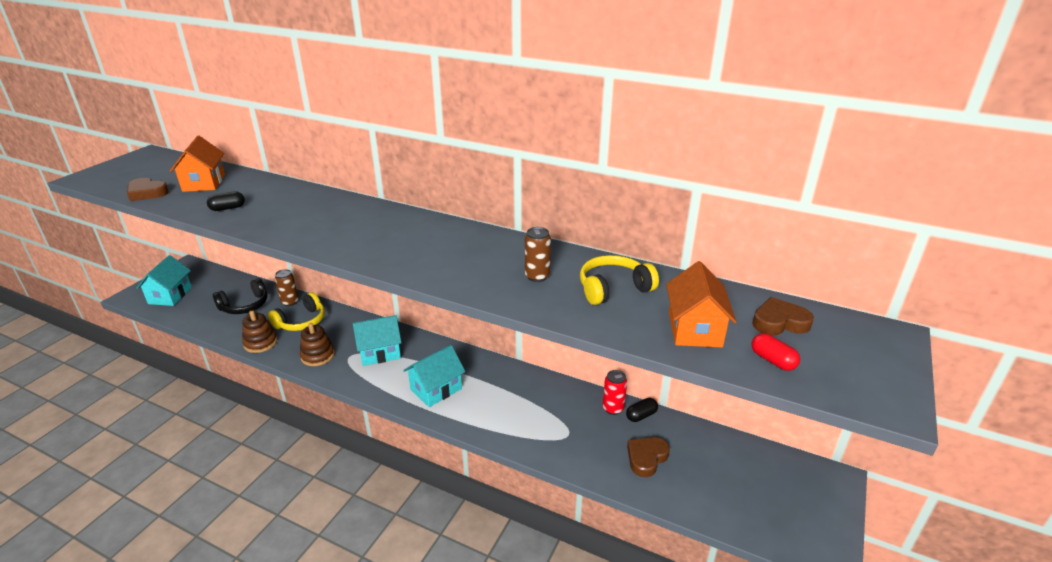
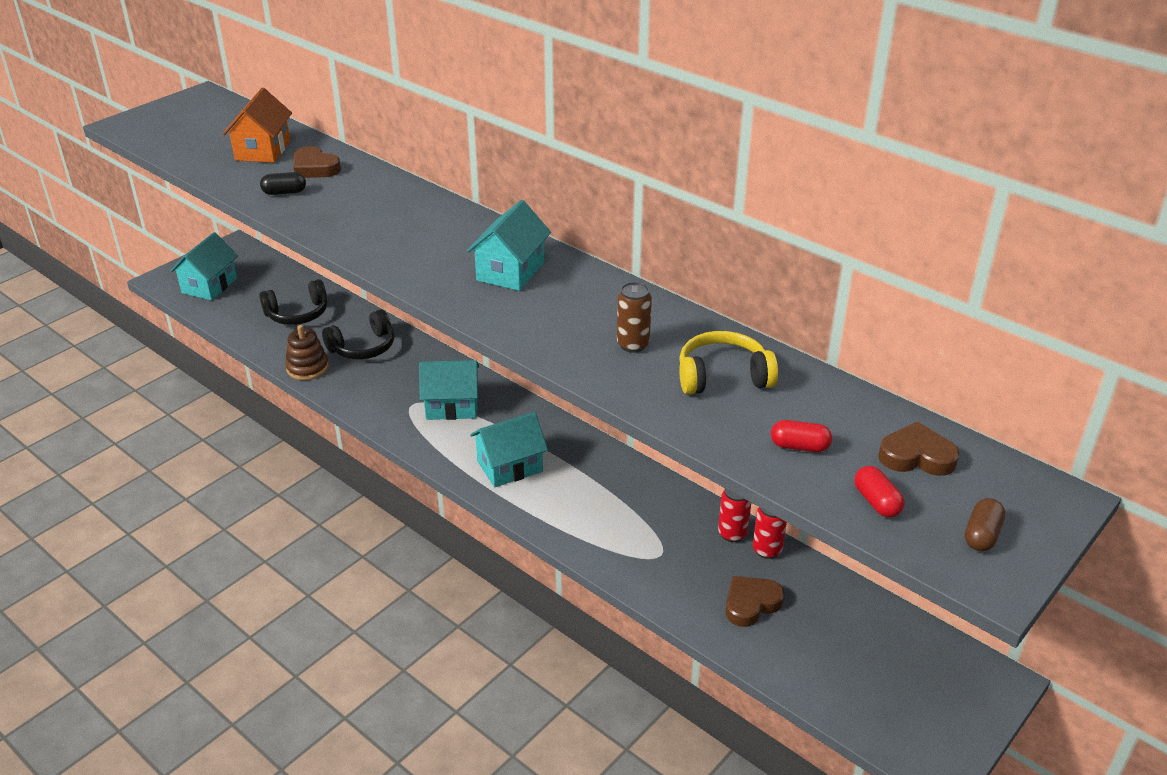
camera: 15 degrees right, 5 degrees up
brown heart [127,178,169,201] -> brown heart moved to [294,146,341,178]
yellow headphones [268,292,325,331] -> black headphones [322,309,394,360]
brown can [275,269,299,307] -> none
brown stacking toy [300,323,335,366] -> none
black capsule [626,398,658,422] -> red can [753,507,787,559]
orange house [666,261,737,347] -> red capsule [771,420,832,452]
none -> turquoise house [467,200,551,291]
none -> brown capsule [965,498,1005,551]

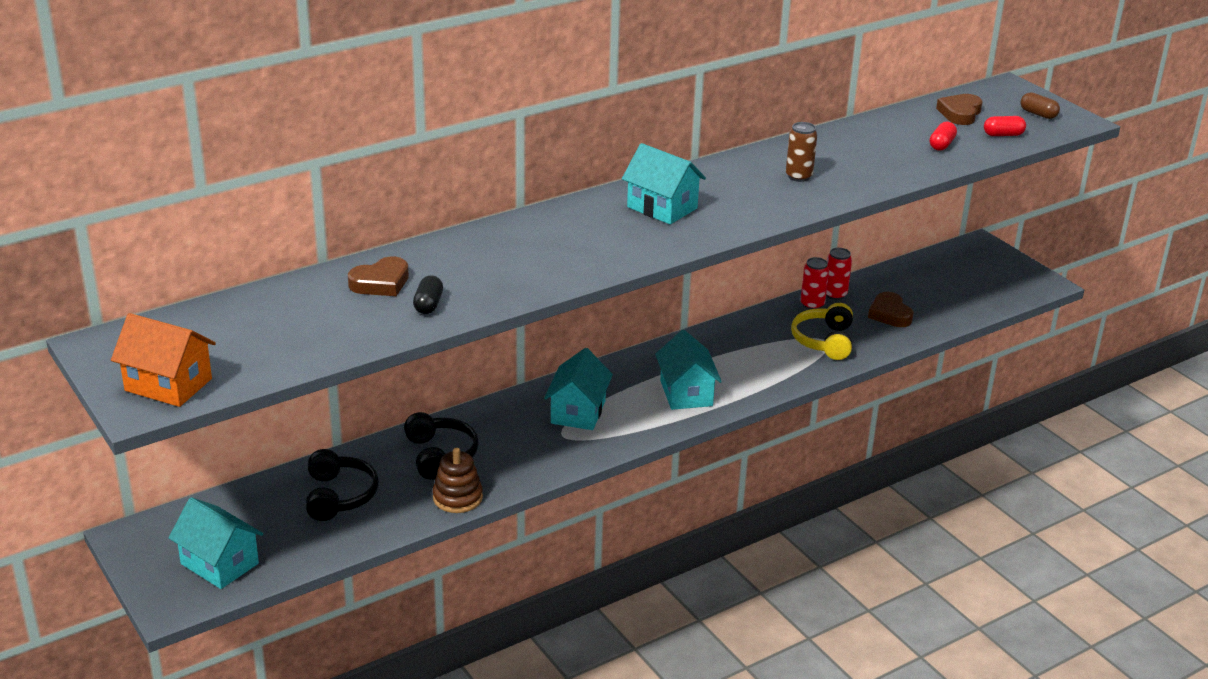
camera: 75 degrees left, 5 degrees down
orange house [223,88,292,163] -> orange house moved to [111,313,216,407]
yellow headphones [679,331,778,394] -> yellow headphones moved to [791,303,853,360]

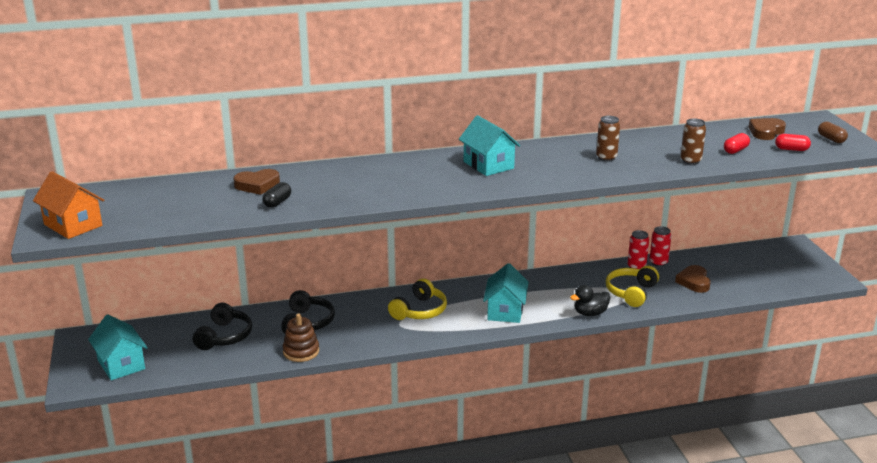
camera: 20 degrees right, 5 degrees down
turquoise house [544,348,613,430] -> yellow headphones [388,278,447,320]
none -> black duck [570,285,610,316]
none -> brown can [681,118,706,165]

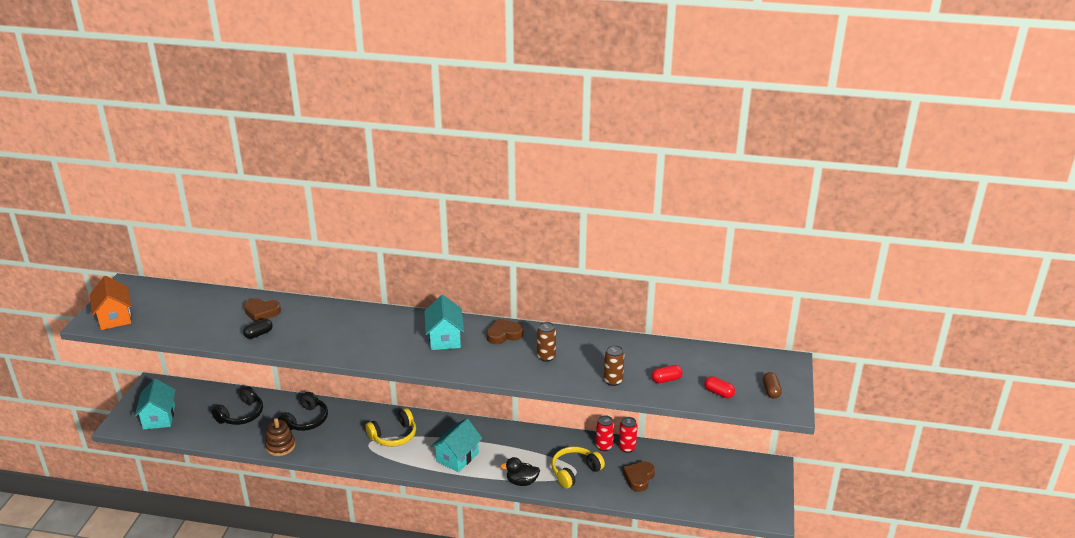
camera: 25 degrees right, 5 degrees up
brown heart [749,118,786,140] -> brown heart moved to [487,319,524,344]

